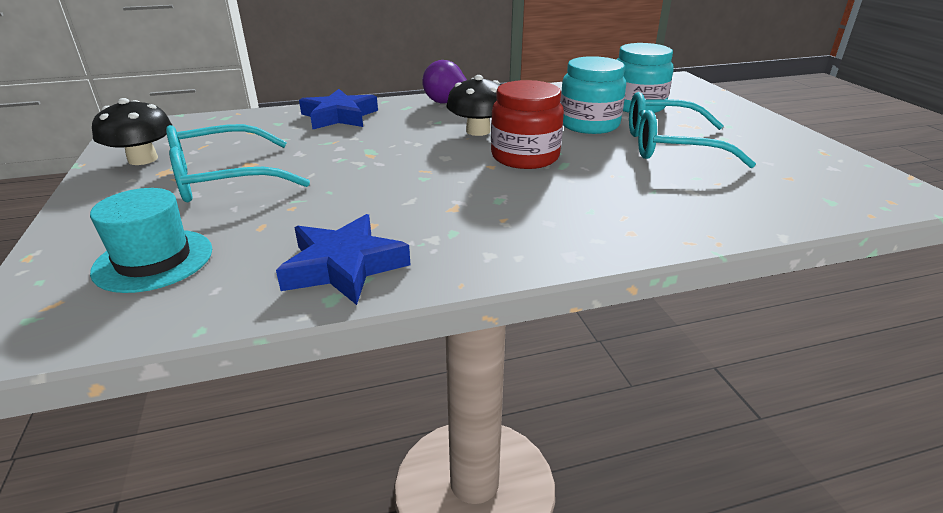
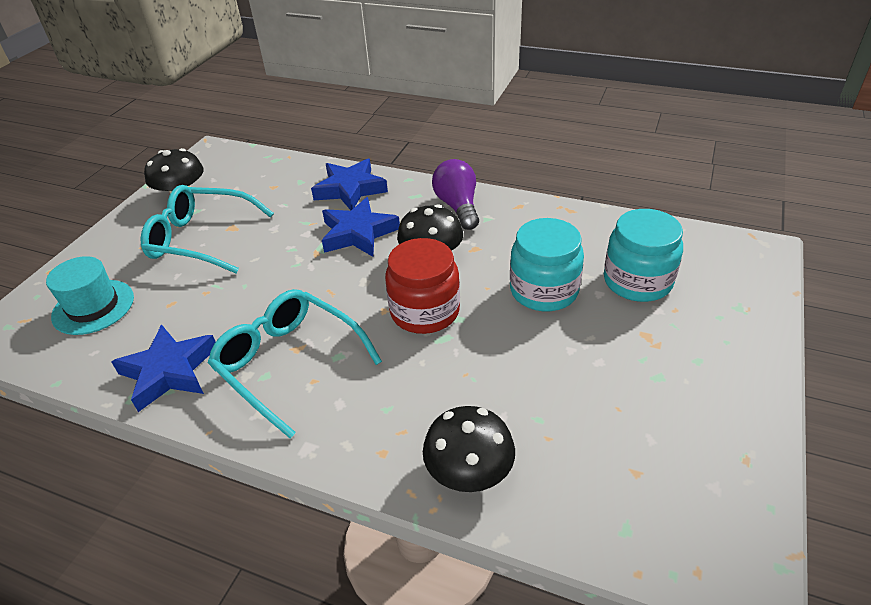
camera: 40 degrees right, 10 degrees up
turquoise glasses [629,92,756,168] -> turquoise glasses moved to [208,289,382,438]
none -> blue star [322,197,400,257]
none -> black mushroom [423,406,515,492]

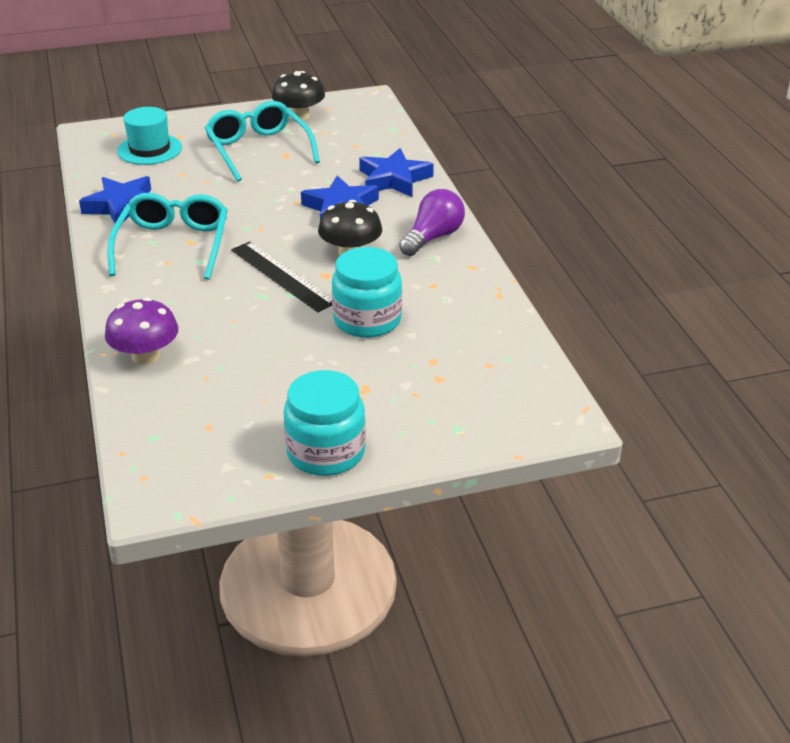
camera: 50 degrees right, 5 degrees down
red jar [385,238,460,334] -> black ruler [231,241,332,312]
black mushroom [423,406,515,492] -> purple mushroom [105,297,179,364]
turquoise jar [604,209,683,302] -> turquoise jar moved to [283,370,366,476]

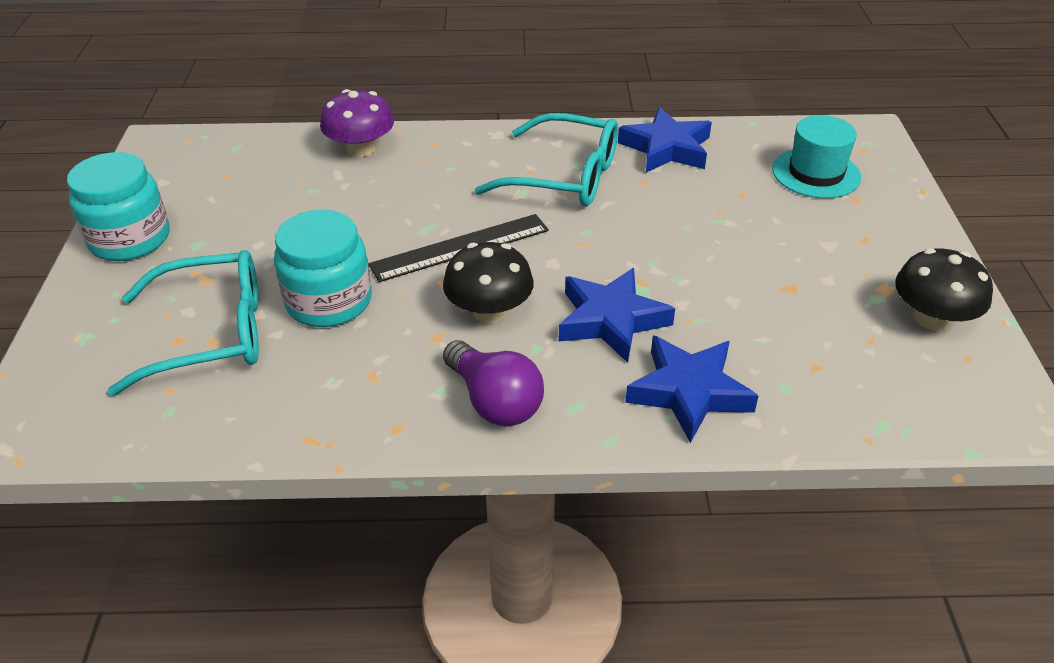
camera: 105 degrees right, 5 degrees up
turquoise glasses [205,101,320,182] -> turquoise glasses moved to [108,250,259,396]

